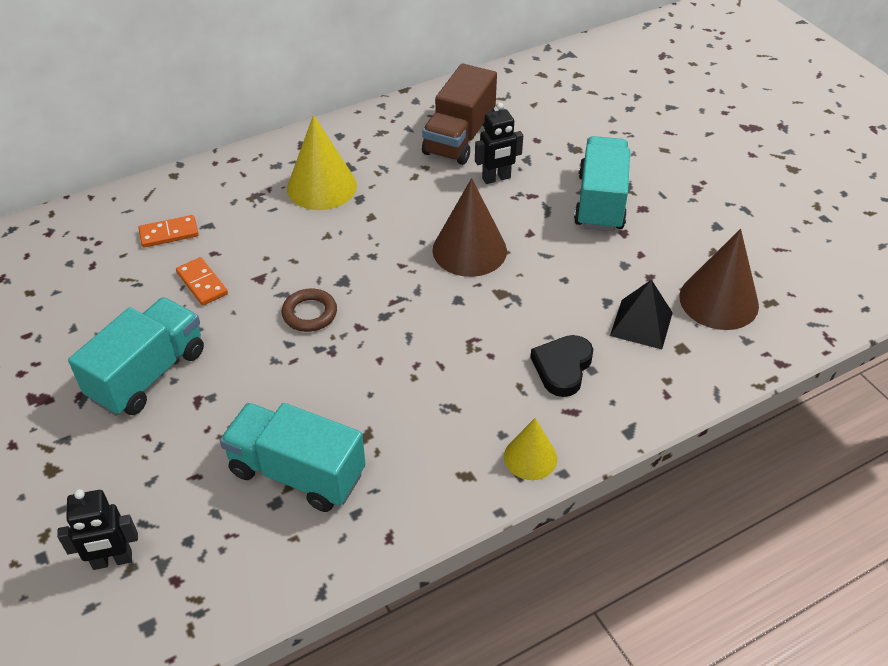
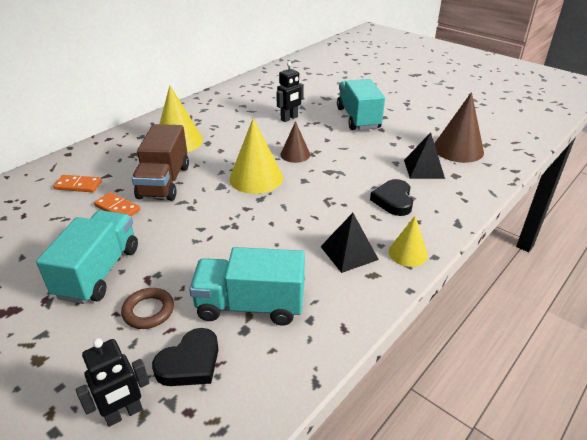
camera: 20 degrees left, 10 degrees down
orange domino [139,215,199,248] -> orange domino turned 45 degrees clockwise [53,175,102,192]
brown ring [282,289,337,332] -> brown ring moved to [121,288,174,329]
brown truck [422,63,497,165] -> brown truck moved to [132,124,189,201]
brown cone [432,178,507,277] -> brown cone [280,121,310,163], size x0.60
none -> black heart [152,328,218,386]
none -> yellow cone [229,118,283,194]
none -> black pyramid [320,213,379,273]

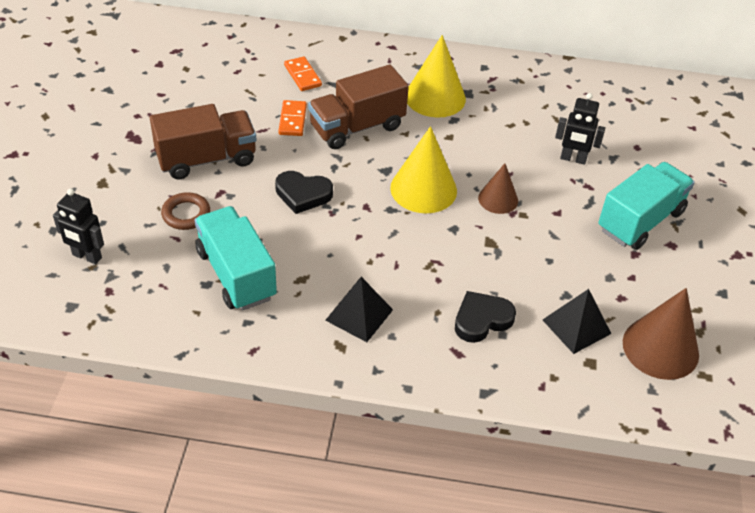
camera: 55 degrees right, 10 degrees up
turquoise truck [36,210,138,304] -> brown truck [150,104,257,179]
black heart [152,328,218,386] -> black heart moved to [275,171,333,214]
yellow cone [389,216,428,267] -> none

